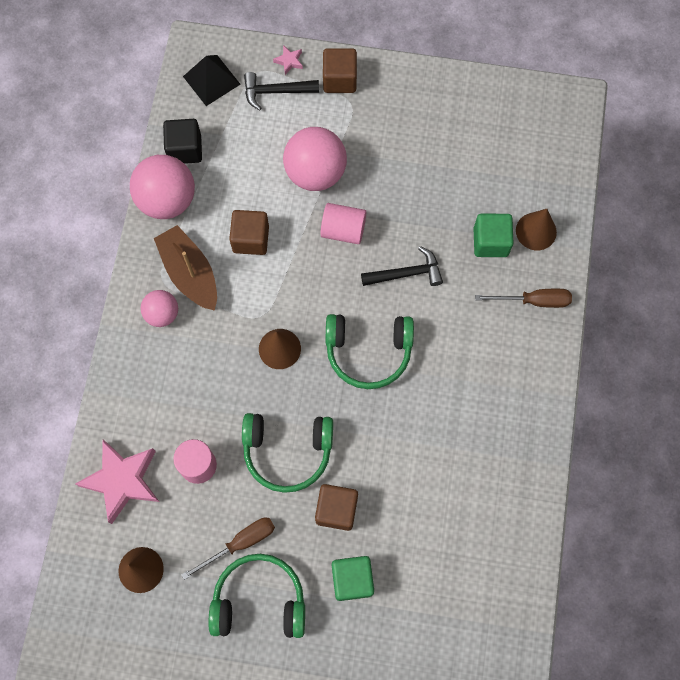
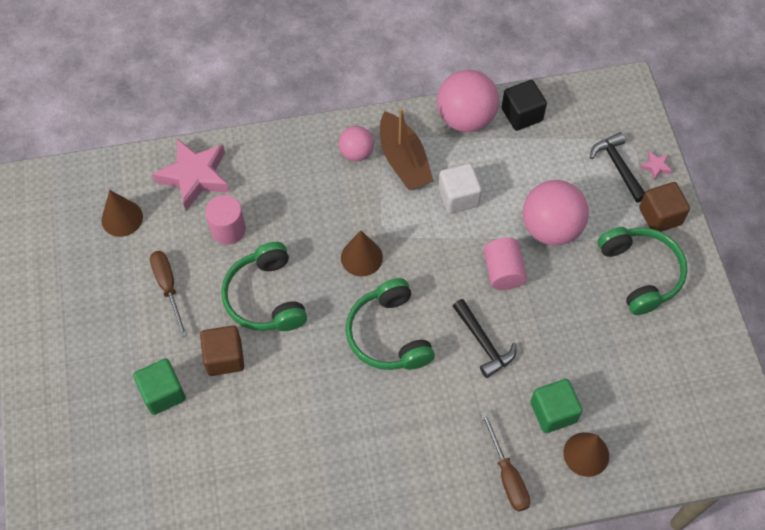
camera: 70 degrees right, 10 degrees down
brown boat [154,225,217,311] -> brown boat turned 120 degrees clockwise [380,108,434,190]
brown screwdriver [181,517,275,580] -> brown screwdriver turned 150 degrees counterclockwise [150,251,187,337]
black pyramid [183,55,240,106] -> none
green headphones [209,554,305,638] -> green headphones moved to [598,227,687,315]
brown cube [229,210,269,255] -> white cube [438,163,482,214]

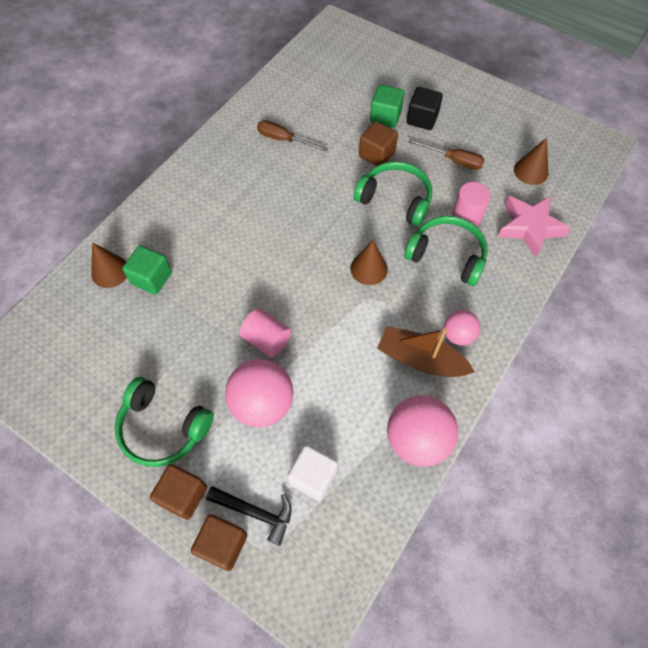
camera: 135 degrees right, 0 degrees up
green headphones [345,278,435,370] -> green headphones moved to [404,216,488,286]
white cube [438,163,482,214] -> white cube moved to [287,445,338,501]
black hammer [453,299,517,378] -> none
brown screwdriver [481,412,530,512] -> brown screwdriver moved to [257,120,328,152]
black cube [502,80,547,131] -> black cube moved to [407,87,443,130]
pink star [640,151,673,181] -> brown cube [191,514,247,571]

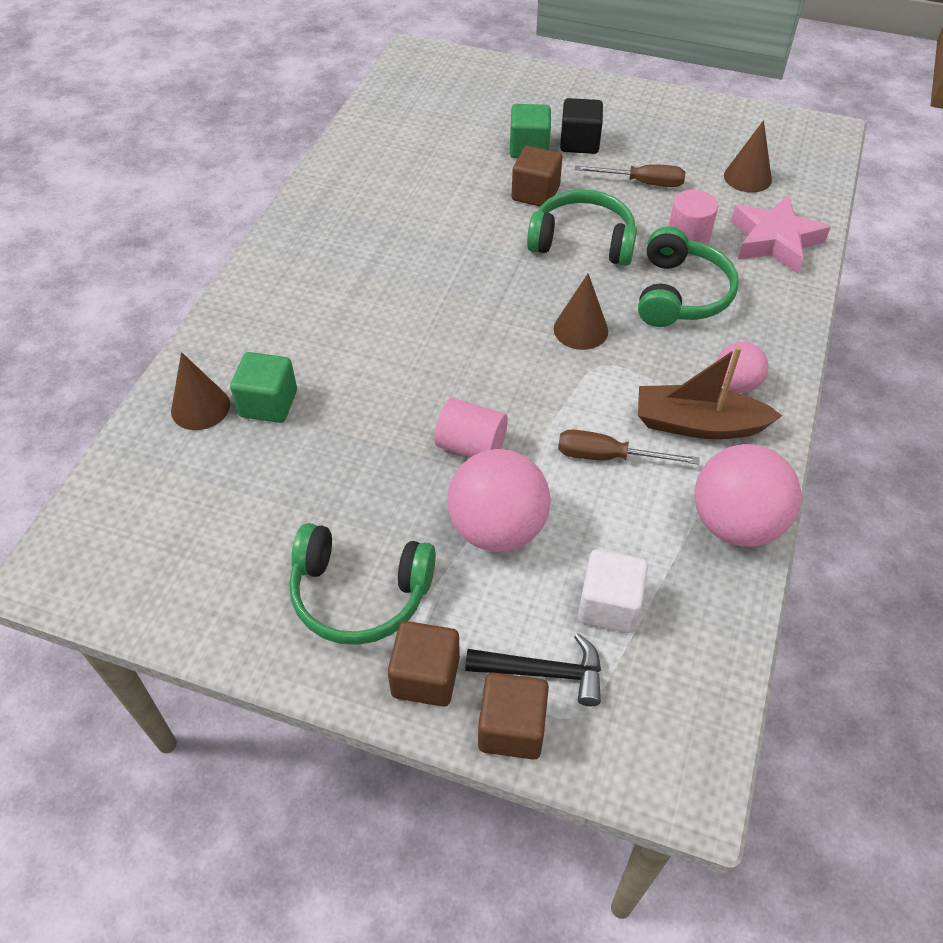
camera: 15 degrees left, 10 degrees down
brown screwdriver [257,120,328,152] -> brown screwdriver moved to [558,429,700,465]
green headphones [404,216,488,286] -> green headphones turned 90 degrees clockwise [638,226,739,327]

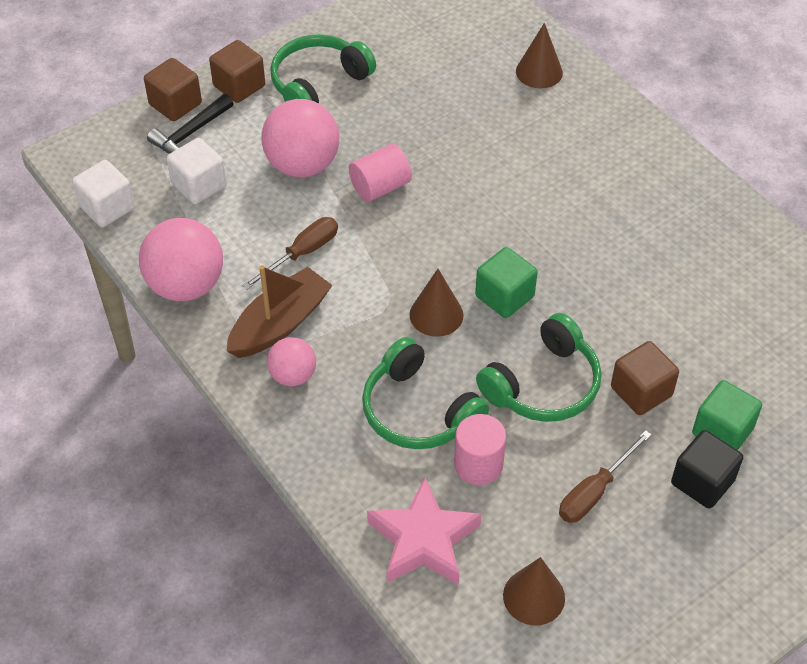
camera: 125 degrees right, 0 degrees up
green cube [230,352,297,423] -> green cube moved to [475,247,537,318]
none -> white cube [72,160,135,227]

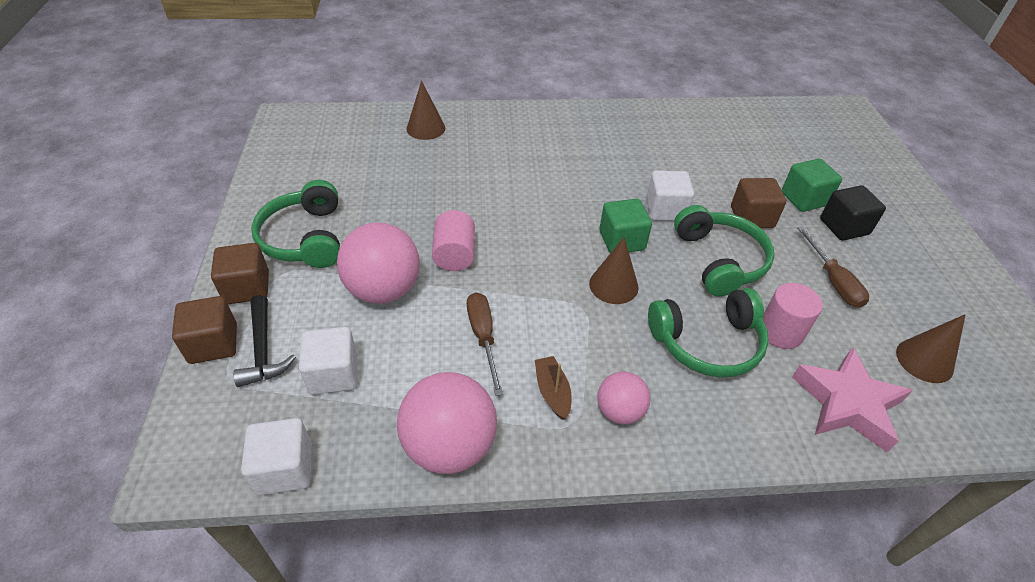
camera: 60 degrees left, 5 degrees down
brown boat [227,265,333,358] -> brown boat [535,356,572,420], size x0.54
none -> white cube [646,171,694,221]

